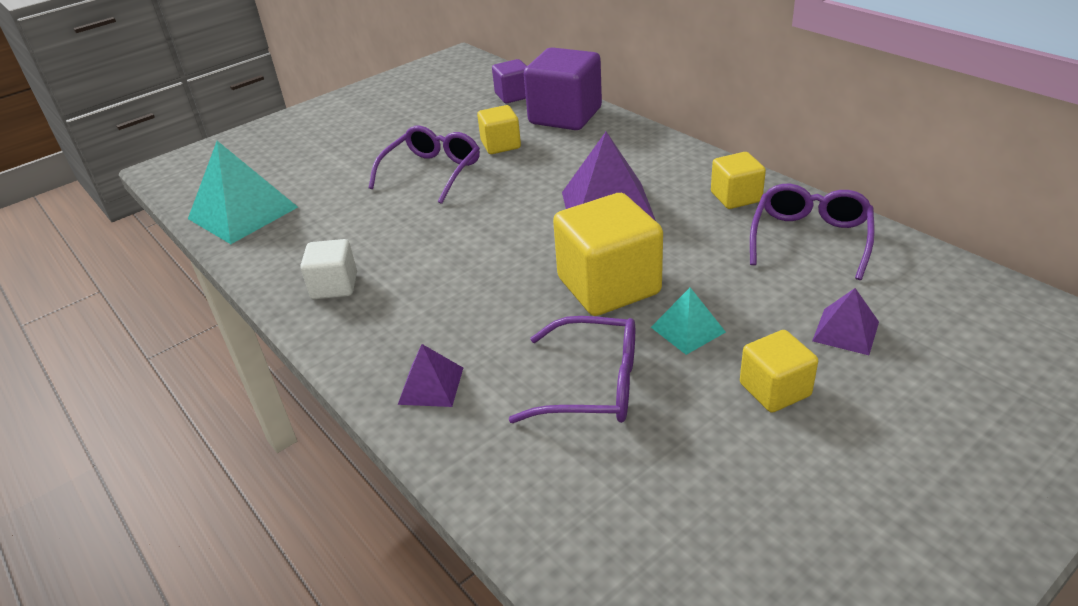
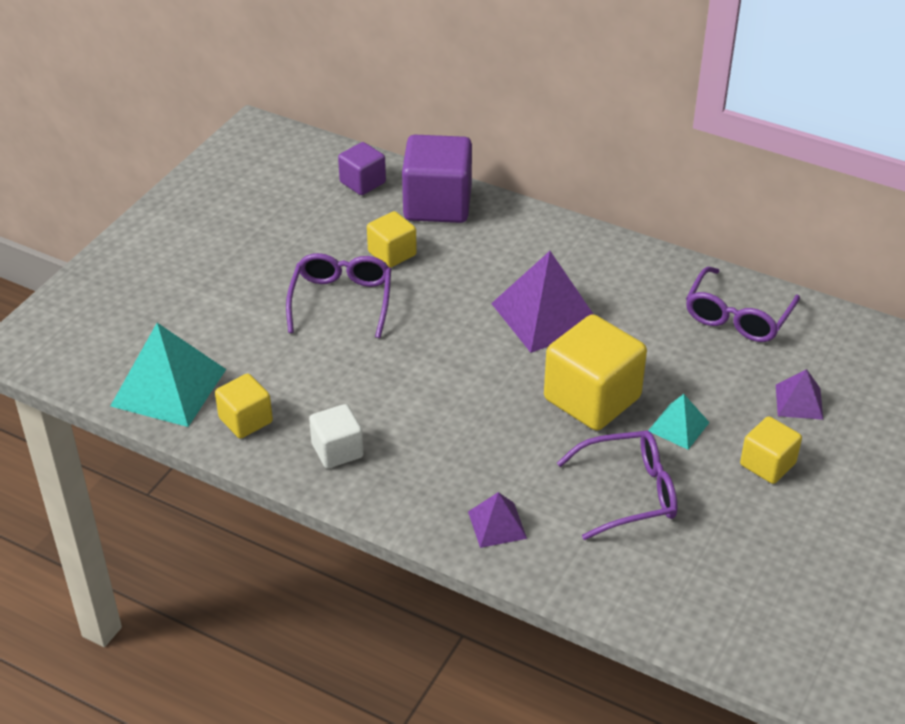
camera: 25 degrees left, 5 degrees up
yellow cube [711,152,766,209] -> yellow cube moved to [215,374,273,439]
purple glasses [750,184,875,280] -> purple glasses turned 150 degrees counterclockwise [686,267,800,342]

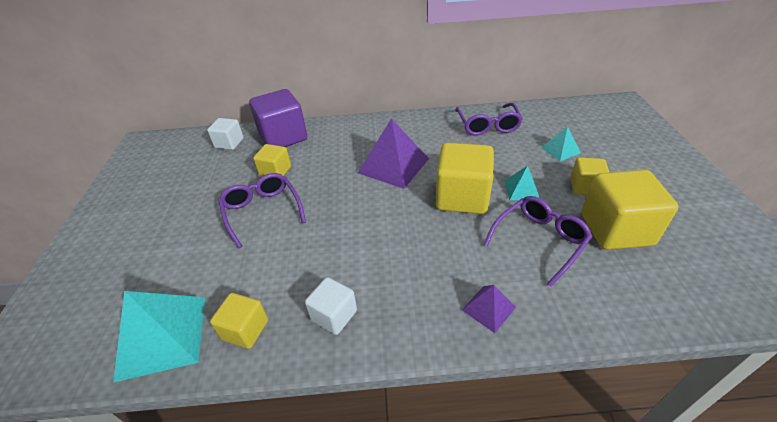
camera: 30 degrees left, 0 degrees up
purple cube [338,142,386,195] -> white cube [207,118,244,150]
purple pyramid [776,369,823,420] -> turquoise pyramid [541,127,581,161]
none -> yellow cube [581,170,679,250]

